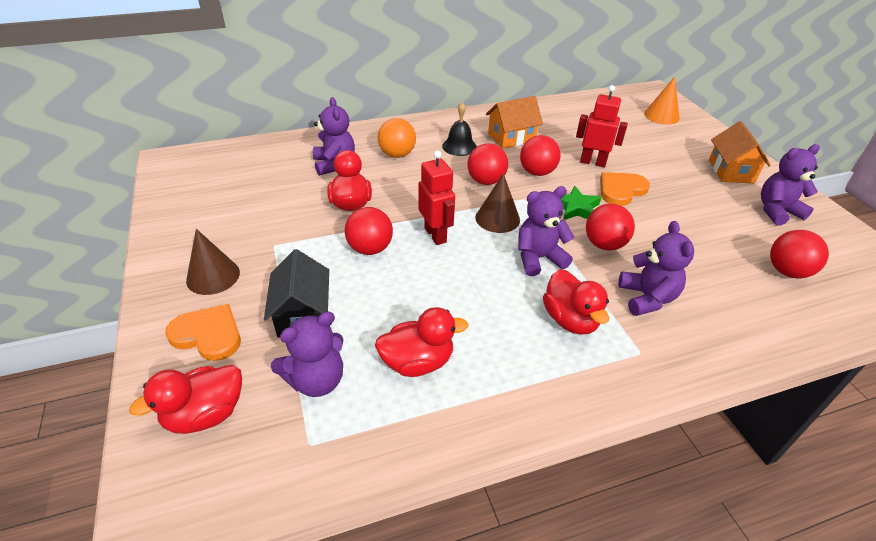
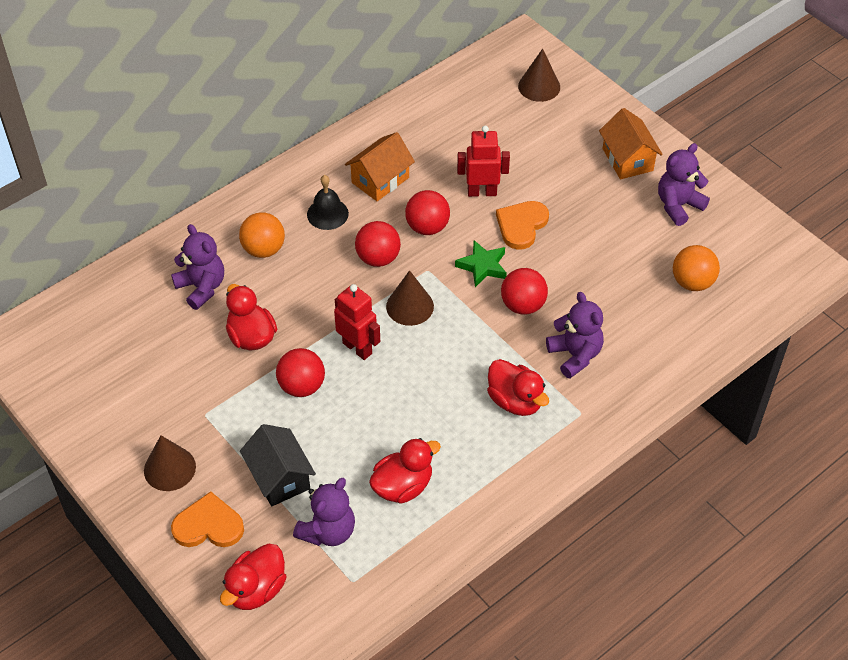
camera: 20 degrees left, 10 degrees up
purple teddy bear [518,186,575,276] -> none
orange cone [644,77,680,124] -> brown cone [518,49,560,102]
red ball [770,230,829,278] -> orange ball [673,245,720,291]

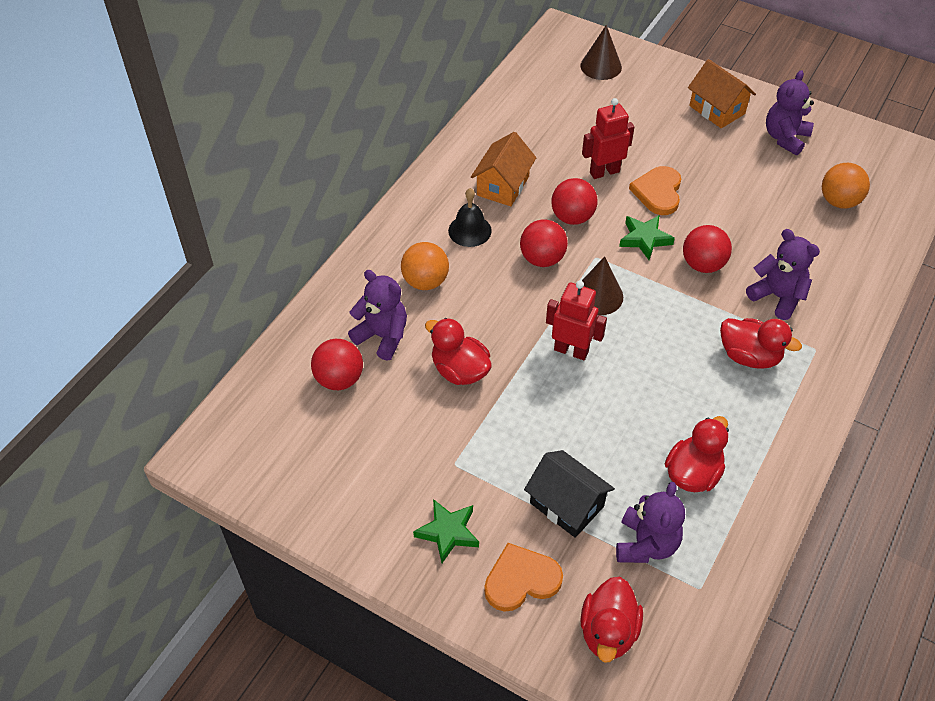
camera: 20 degrees left, 0 degrees up
brown cone [144,435,196,491] -> green star [413,499,479,563]
red ball [276,348,325,397] -> red ball moved to [311,339,363,390]

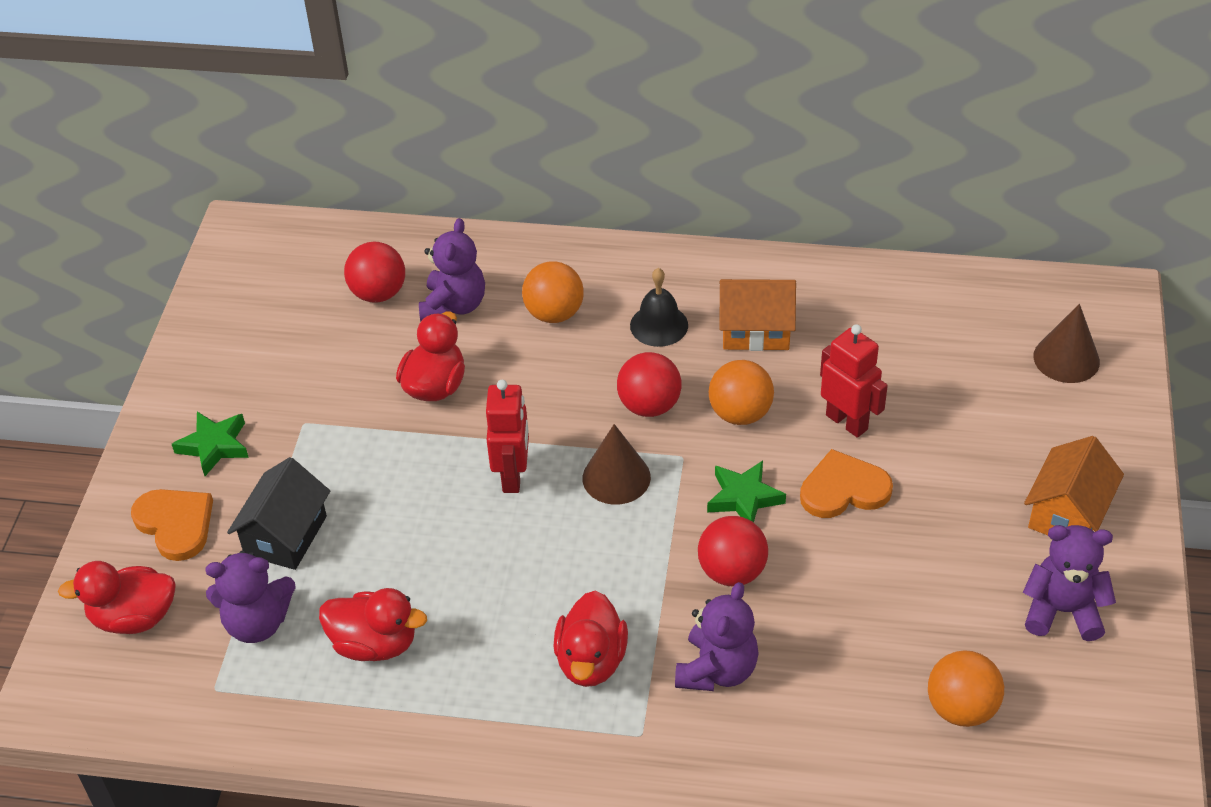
camera: 70 degrees right, 5 degrees down
red ball [551,178,598,225] -> orange ball [709,360,774,425]

